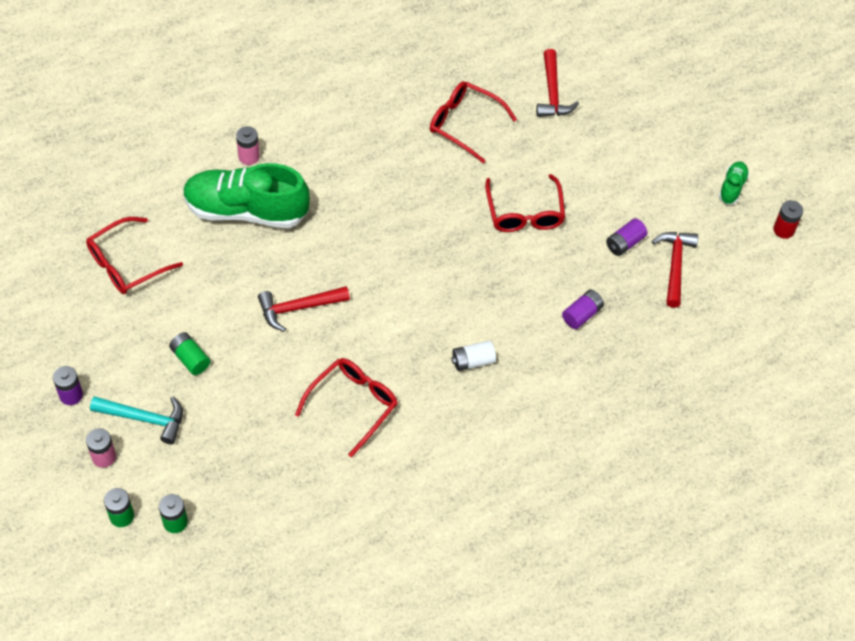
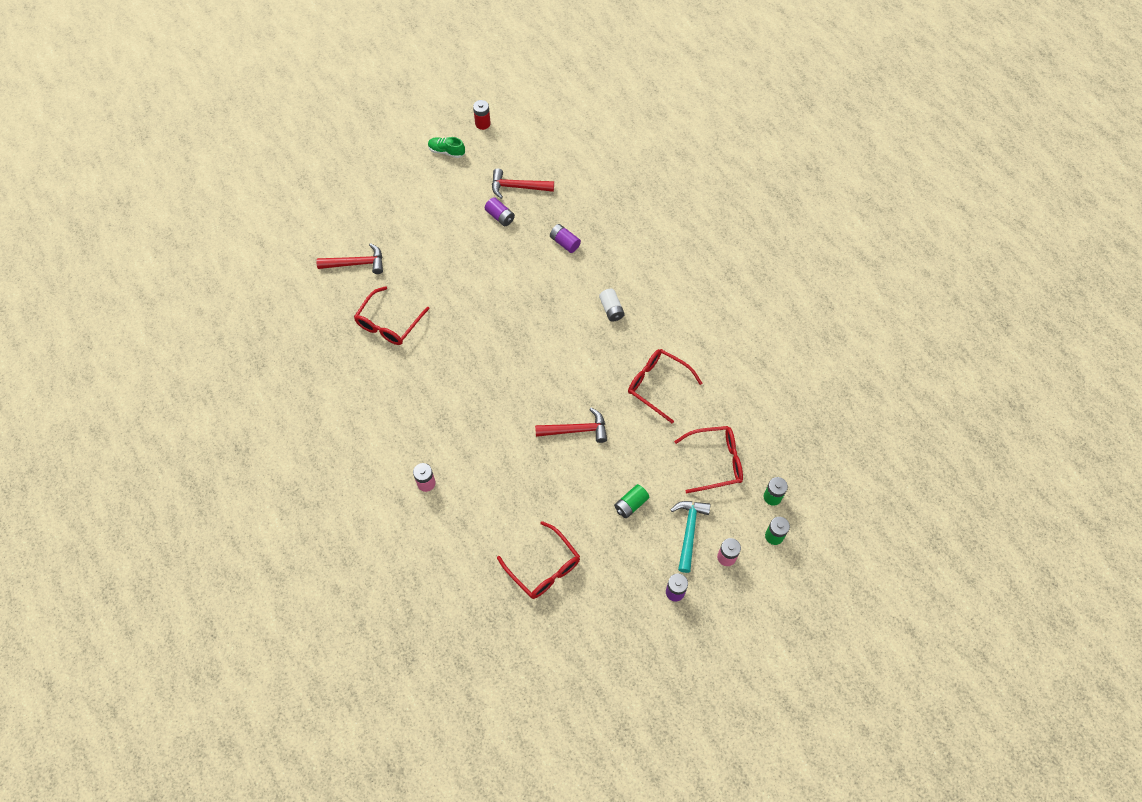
camera: 90 degrees left, 5 degrees up
green shoe [183,163,310,228] -> none
red hammer [258,286,350,332] -> red hammer turned 75 degrees counterclockwise [535,408,607,443]
red glasses [485,174,565,232] -> red glasses moved to [674,426,743,493]

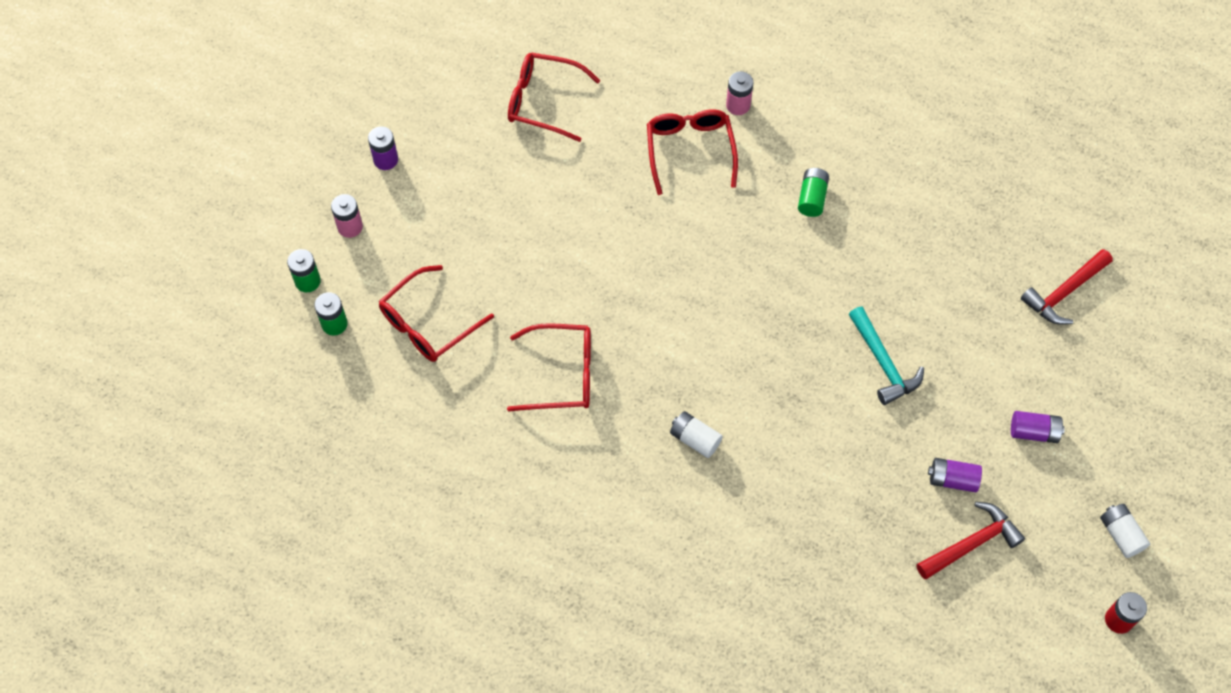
camera: 145 degrees right, 0 degrees up
red glasses [354,286,430,345] -> red glasses moved to [647,109,738,195]
green shoe [428,137,465,158] -> white battery [1100,504,1150,558]
red hammer [535,408,607,443] -> none
purple battery [550,224,581,253] -> purple battery moved to [1011,411,1065,443]
green battery [614,484,649,518] -> green battery moved to [798,168,829,217]
turquoise hammer [670,501,711,573] -> turquoise hammer moved to [849,307,924,405]

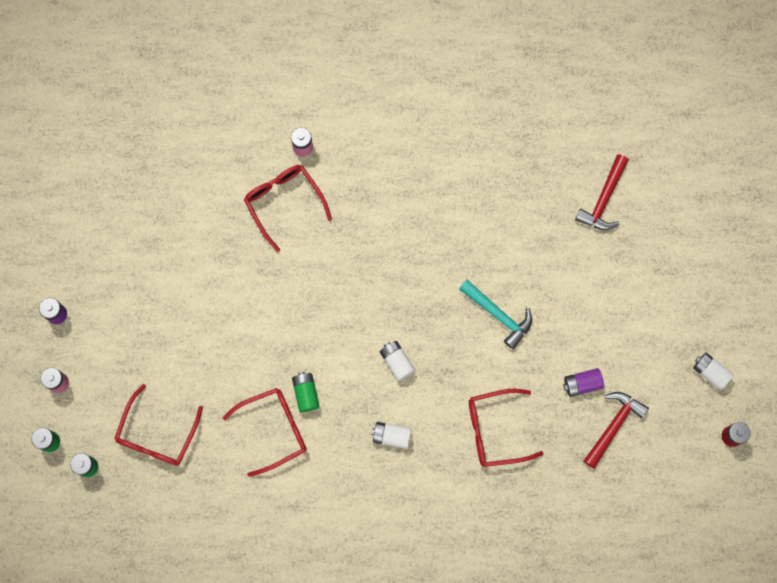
camera: 25 degrees left, 15 degrees up
red glasses [508,52,600,142] -> red glasses moved to [469,389,544,467]
green battery [798,168,829,217] -> green battery moved to [292,372,320,412]
purple battery [1011,411,1065,443] -> none
none -> white battery [380,341,415,381]

